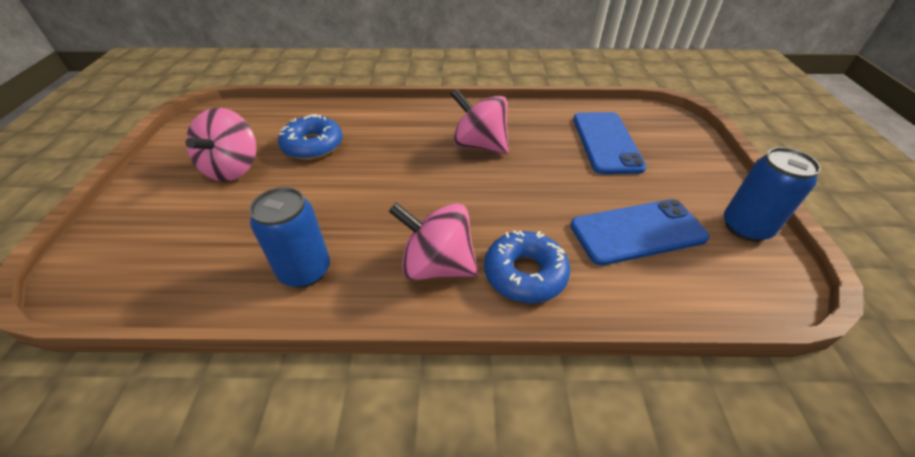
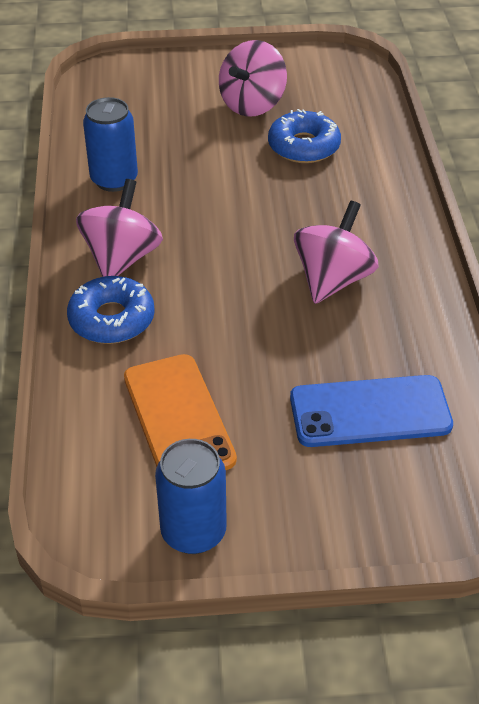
camera: 85 degrees right, 0 degrees up
pink spinning top [185,108,256,181] -> pink spinning top turned 60 degrees counterclockwise [219,40,287,117]
blue phone [570,199,710,265] -> orange phone [124,354,237,470]

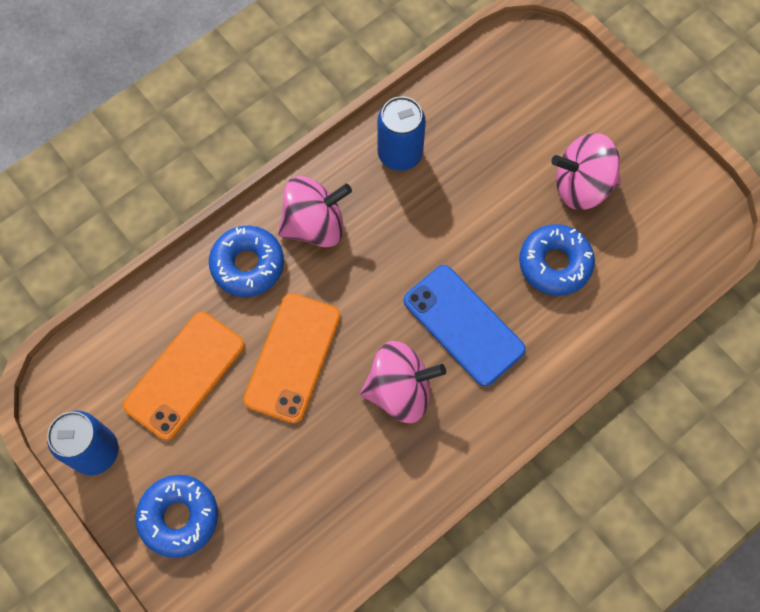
camera: 55 degrees right, 25 degrees up
blue phone [290,375,453,447] -> blue phone moved to [404,265,526,386]
none -> blue donut [136,475,218,558]
none -> orange phone [243,293,341,424]

